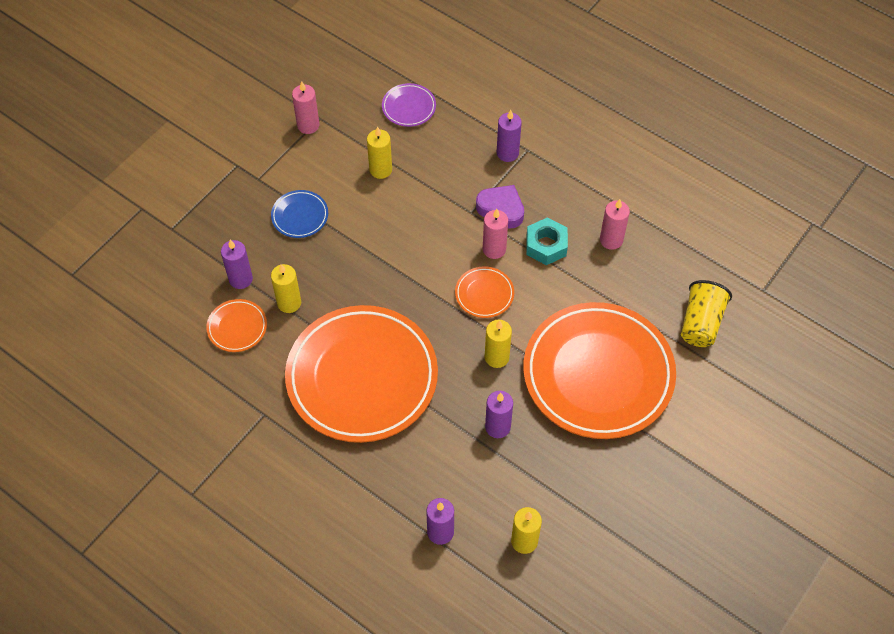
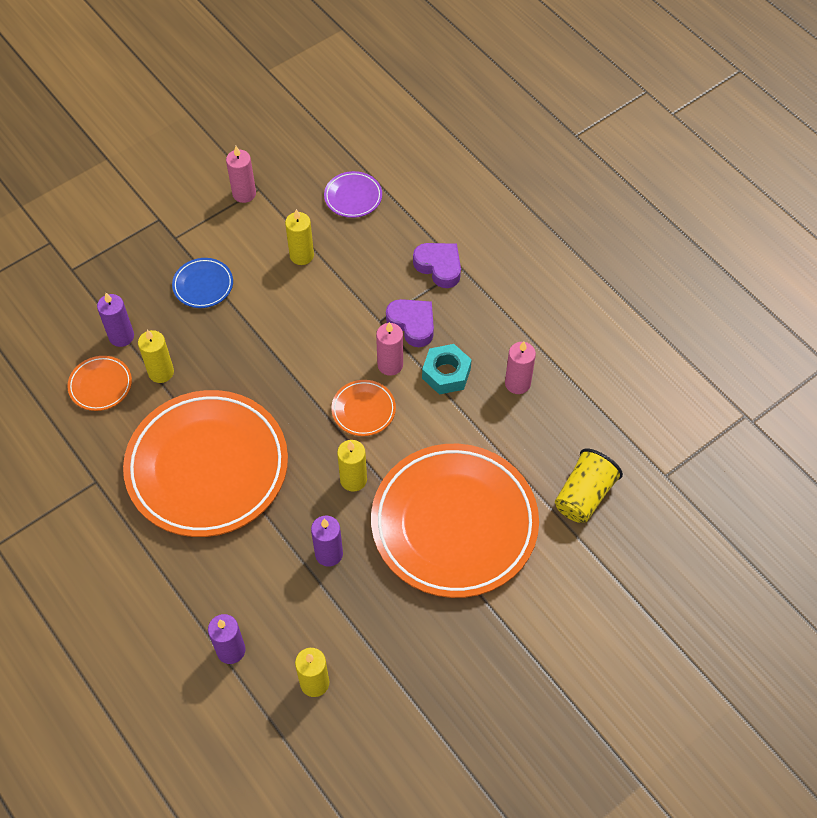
camera: 15 degrees right, 0 degrees up
purple candle [497,110,522,162] -> purple heart [413,243,461,288]

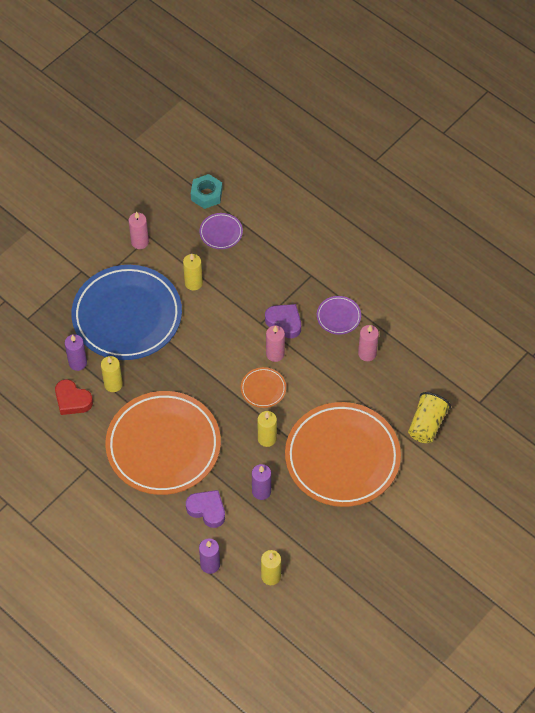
camera: 10 degrees left, 0 degrees up
orange plate [67,356,132,411] -> red heart [55,379,93,415]
blue plate [172,258,233,308] -> blue plate [71,265,182,360], size x2.47
purple heart [413,243,461,288] -> purple heart moved to [186,490,225,528]
turquoise nut [422,344,472,395] -> turquoise nut moved to [191,174,223,209]
none -> purple plate [317,296,361,335]

